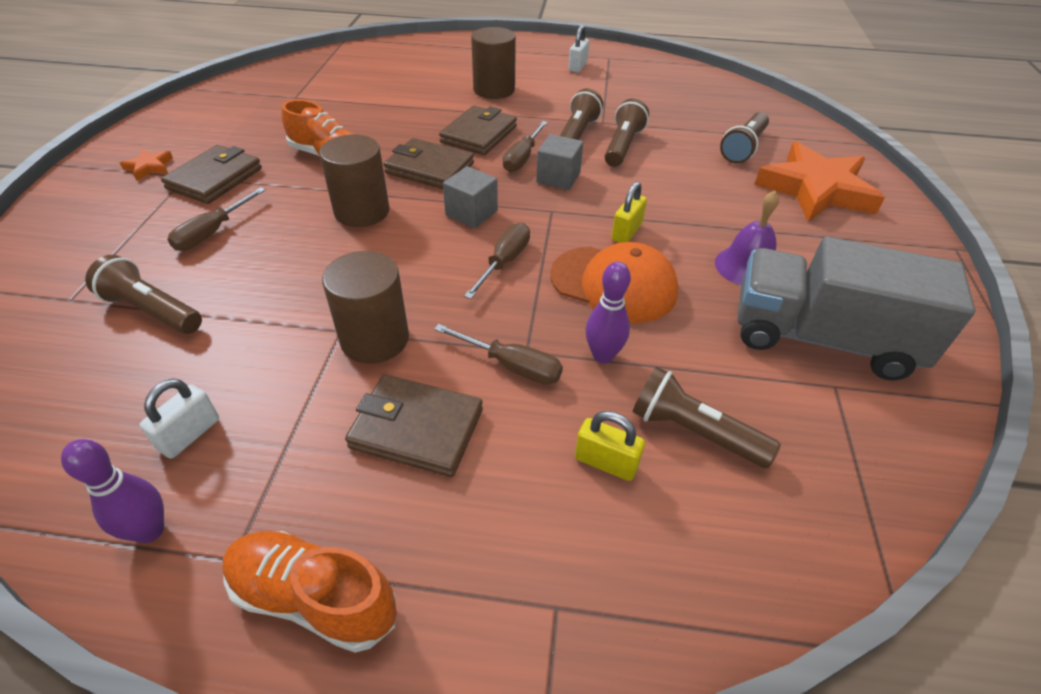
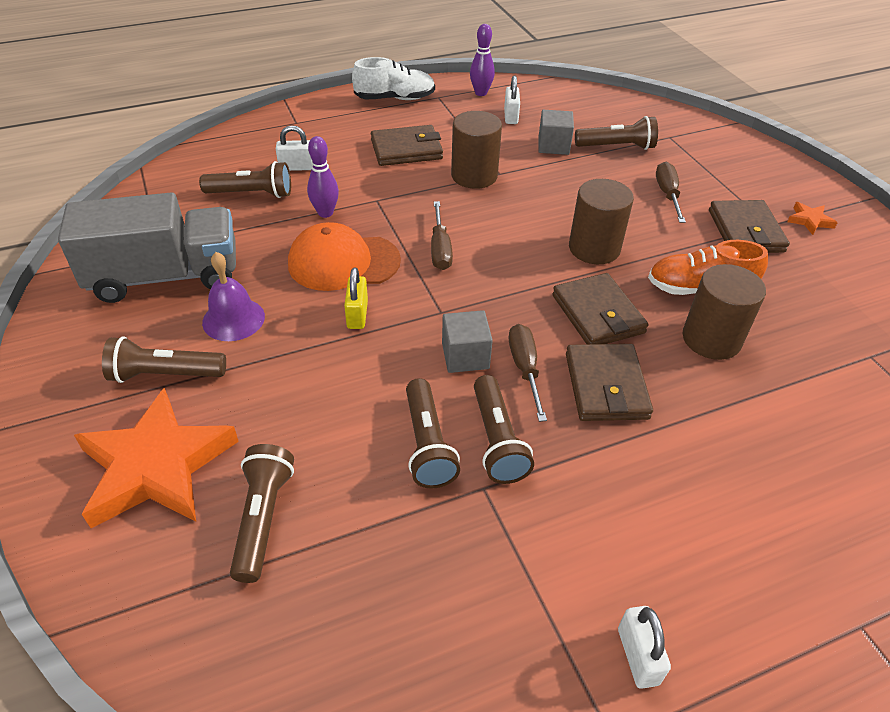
camera: 150 degrees right, 0 degrees up
orange shoe [223,531,397,653] -> white shoe [352,57,435,100]
brown wallet [383,138,474,189] -> brown wallet turned 75 degrees clockwise [553,273,648,344]
brown screwdriver [434,324,563,385] -> none
grey cube [443,166,498,228] -> grey cube moved to [538,110,574,155]
brown cylinder [471,27,516,99] -> brown cylinder moved to [683,264,766,360]
yellow padlock [575,411,645,481] -> white padlock [276,125,313,171]
none -> brown flashlight [102,336,226,383]

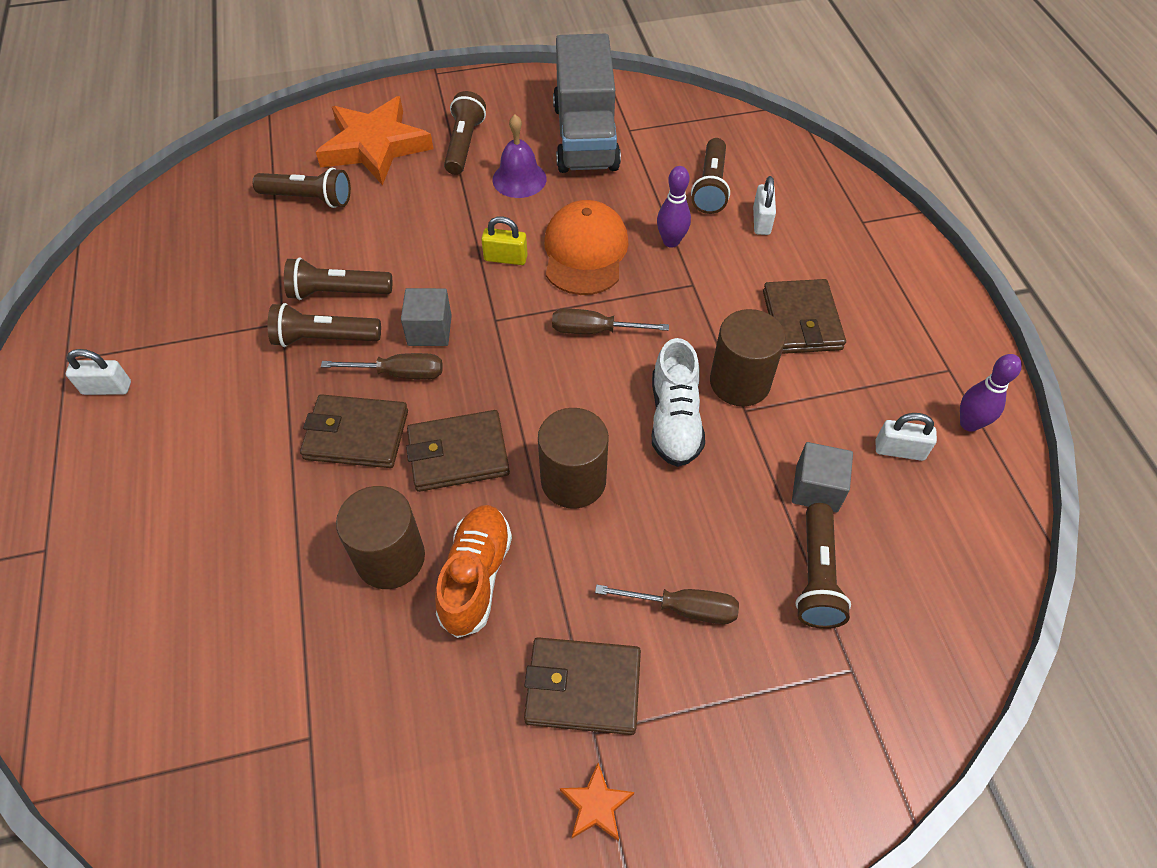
camera: 100 degrees right, 10 degrees up
white shoe [352,57,435,100] -> white shoe moved to [652,338,705,467]

